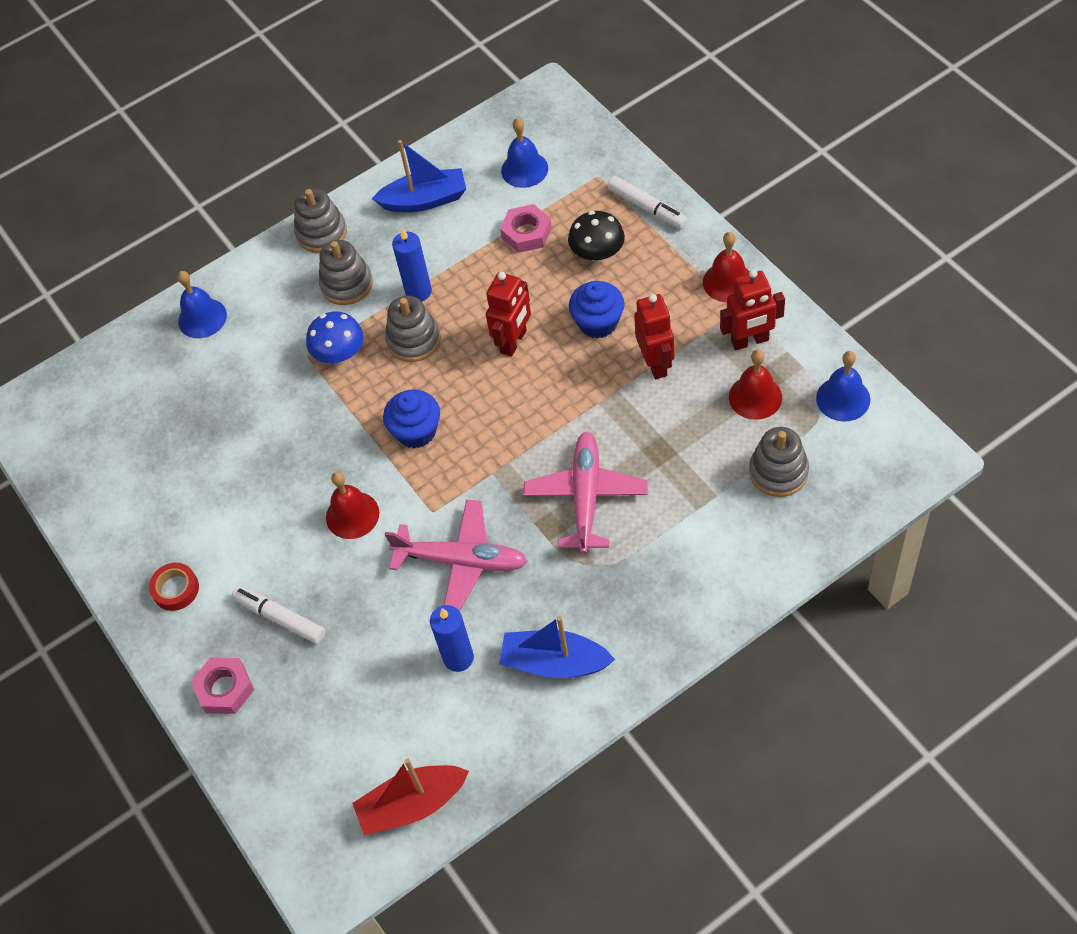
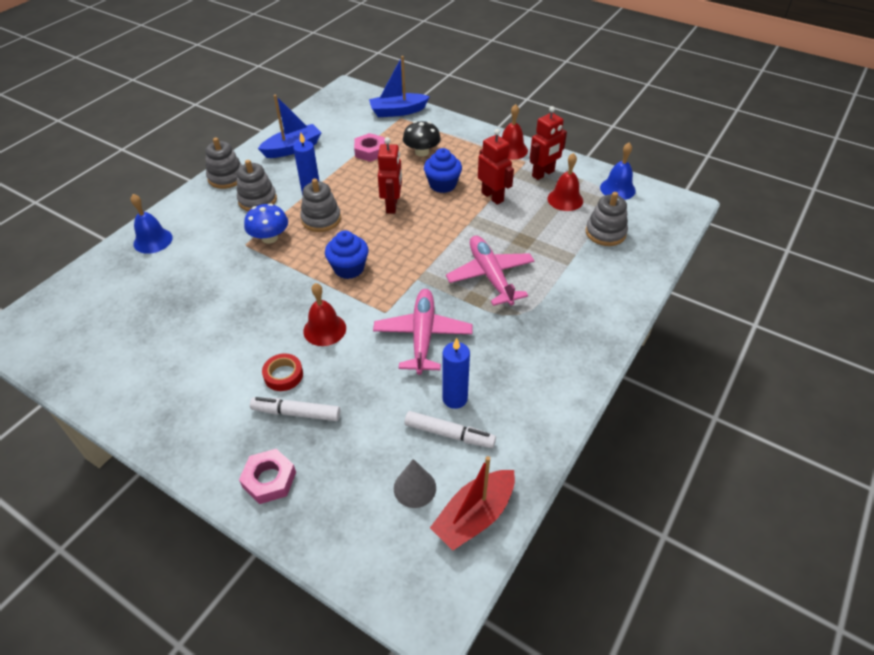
camera: 30 degrees left, 10 degrees down
red tape [149,563,199,611] -> red tape moved to [262,353,303,391]
pink plane [385,499,527,611] -> pink plane turned 75 degrees counterclockwise [373,289,473,375]
blue boat [499,616,615,678] -> blue boat moved to [369,56,430,117]
blue bell [501,118,548,188] -> none
white marker [608,176,688,229] -> white marker moved to [404,411,496,448]
none -> grey cone [394,459,436,508]

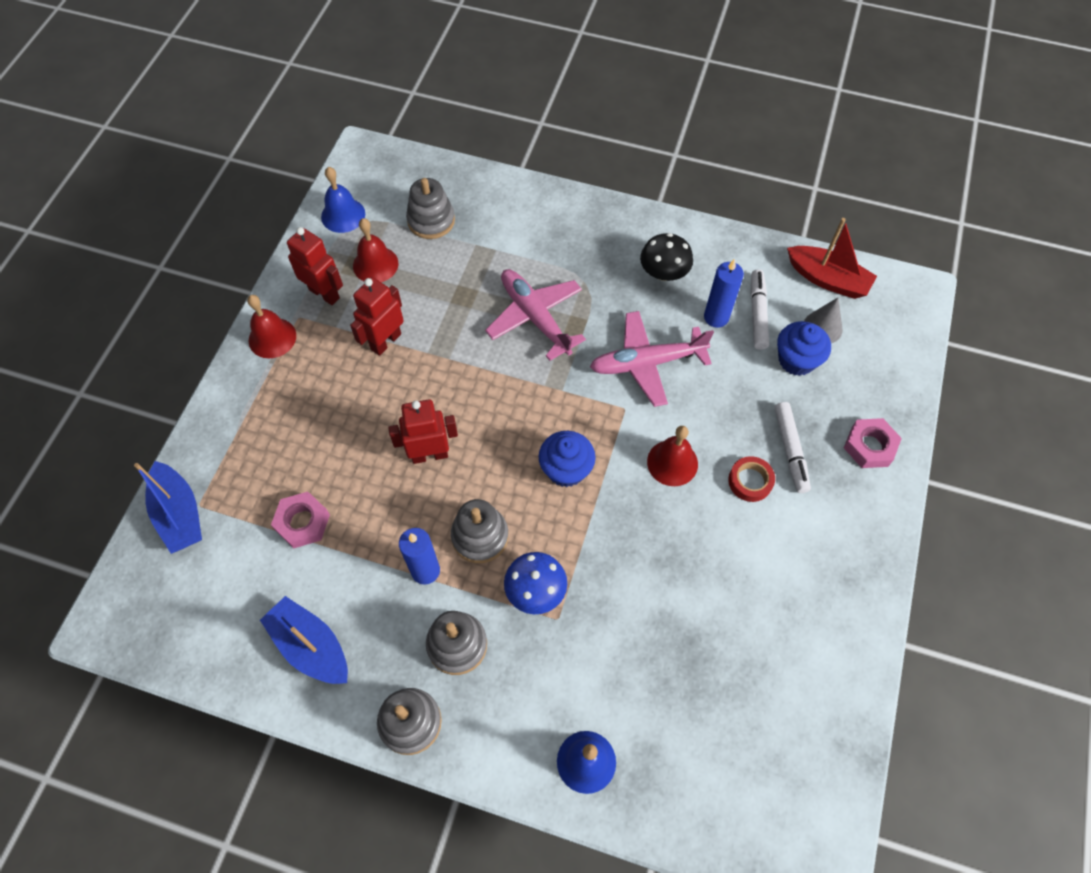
camera: 105 degrees left, 15 degrees up
black mushroom [403,121,441,157] -> black mushroom moved to [640,233,693,281]
blue cupcake [424,148,462,193] -> blue cupcake moved to [777,321,831,376]
pink plane [446,236,534,306] -> pink plane turned 90 degrees clockwise [485,269,586,361]

